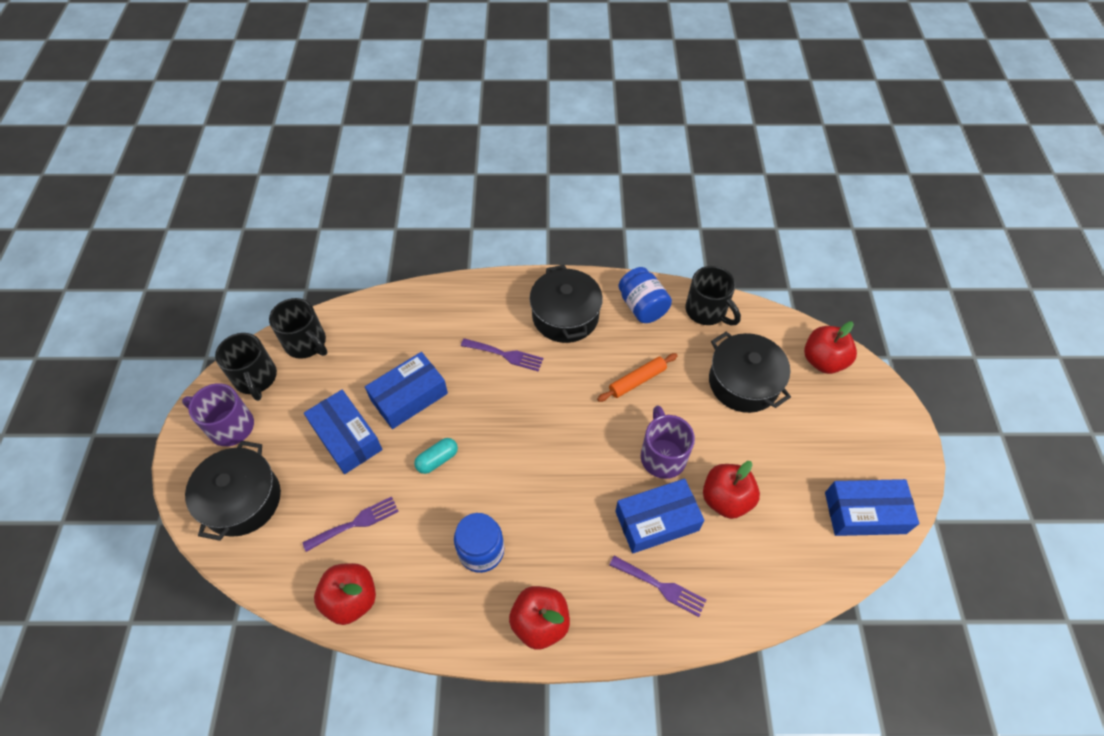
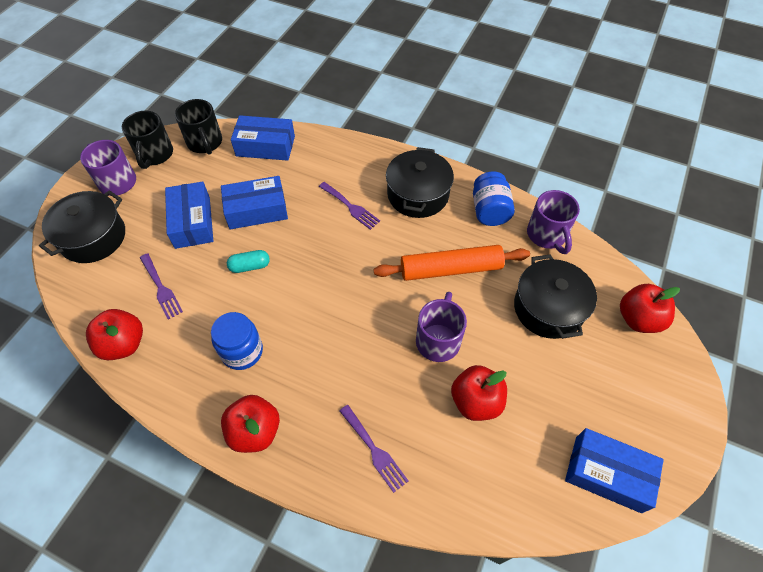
camera: 25 degrees right, 0 degrees up
purple fork [302,497,399,552] -> purple fork turned 60 degrees clockwise [140,253,183,320]
orange rolling pin [597,353,678,402] -> orange rolling pin [374,245,530,281], size x1.70
blue box [615,479,705,553] -> blue box moved to [231,115,295,161]
black mug [685,266,741,325] -> purple mug [527,190,580,254]

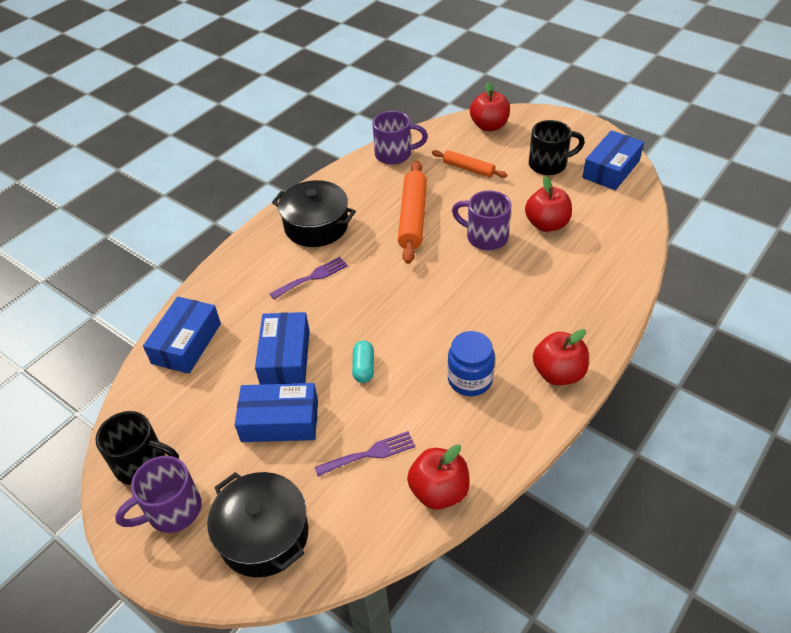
camera: 75 degrees left, 10 degrees down
black mug [175,99,222,155] -> black mug moved to [529,120,585,175]
purple fork [339,405,408,493] -> none
blue jar [473,172,515,226] -> none
black pot [514,254,597,339] -> orange rolling pin [432,150,507,178]

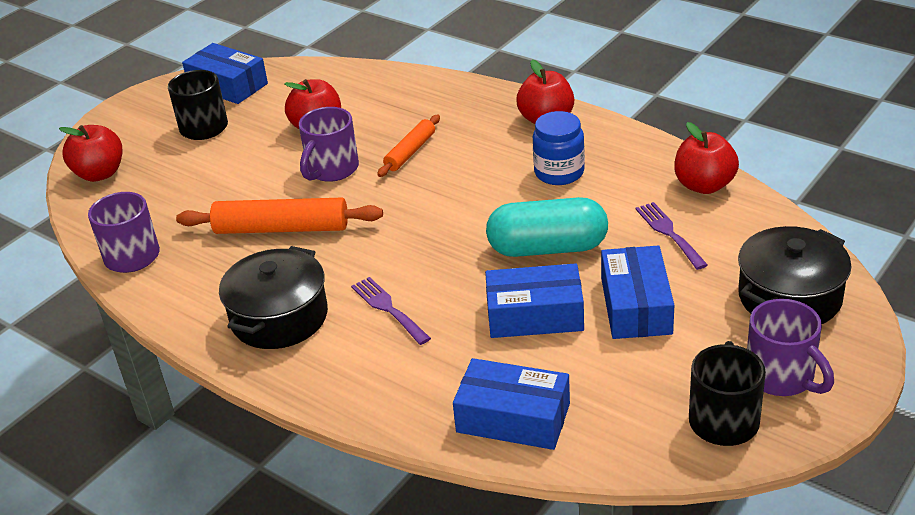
camera: 90 degrees left, 10 degrees down
turquoise capsule [352,340,374,383] -> turquoise capsule [486,197,608,257], size x2.05
orange rolling pin [432,150,507,178] -> orange rolling pin moved to [377,115,440,177]

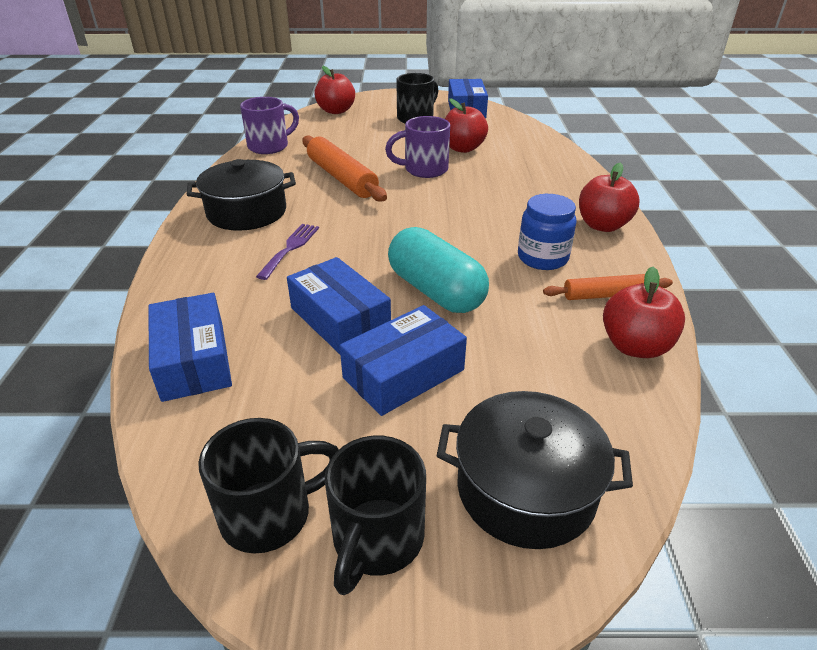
camera: 50 degrees right, 0 degrees up
orange rolling pin [377,115,440,177] -> orange rolling pin moved to [543,274,673,300]
purple fork [635,202,708,270] -> none
purple mug [747,299,834,396] -> black mug [324,436,426,595]

